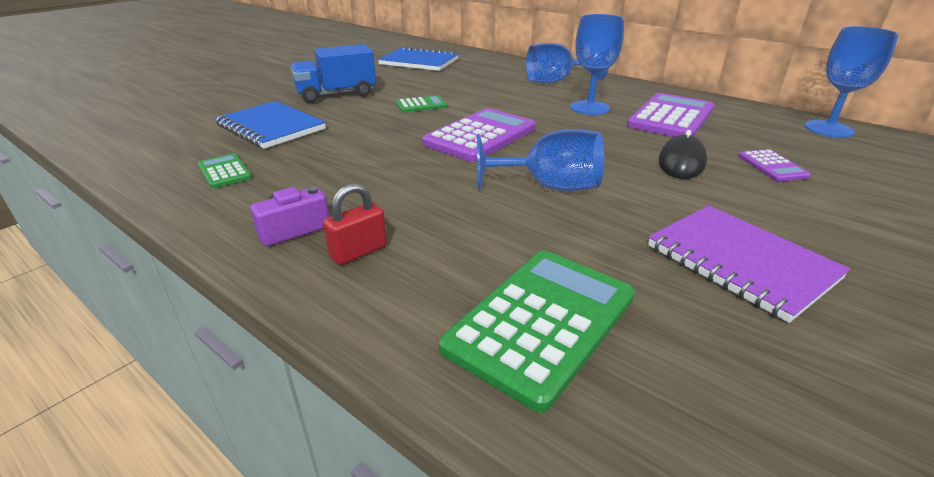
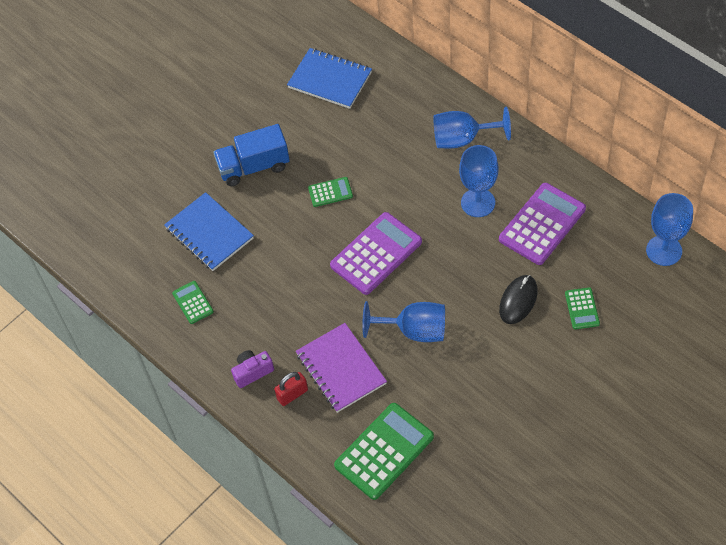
camera: 10 degrees right, 25 degrees up
purple notebook [648,205,851,323] -> purple notebook moved to [296,323,387,413]
purple calculator [738,149,811,181] -> green calculator [565,287,600,329]

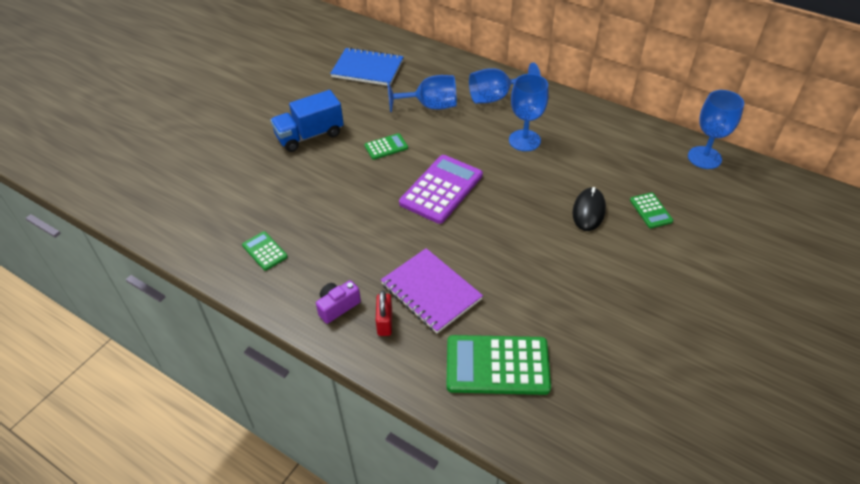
camera: 15 degrees left, 10 degrees down
blue notebook [164,192,254,271] -> none
red padlock [274,372,308,406] -> red padlock turned 45 degrees counterclockwise [376,290,392,336]
green calculator [334,403,434,500] -> green calculator turned 120 degrees counterclockwise [446,335,551,395]
blue goblet [363,301,445,342] -> blue goblet moved to [387,75,457,112]
purple calculator [499,183,586,265] -> none

